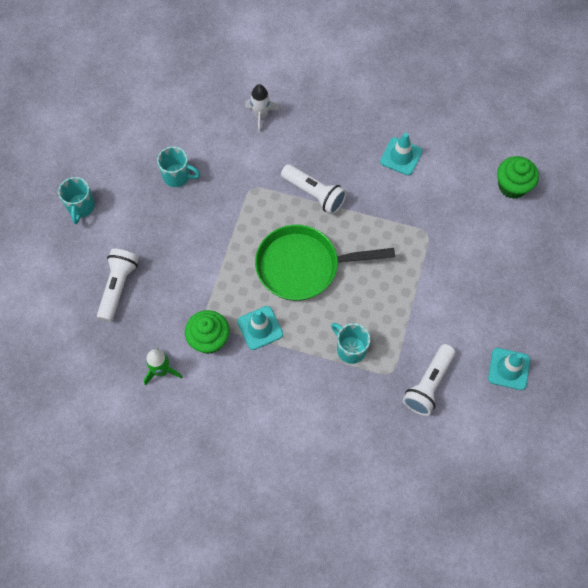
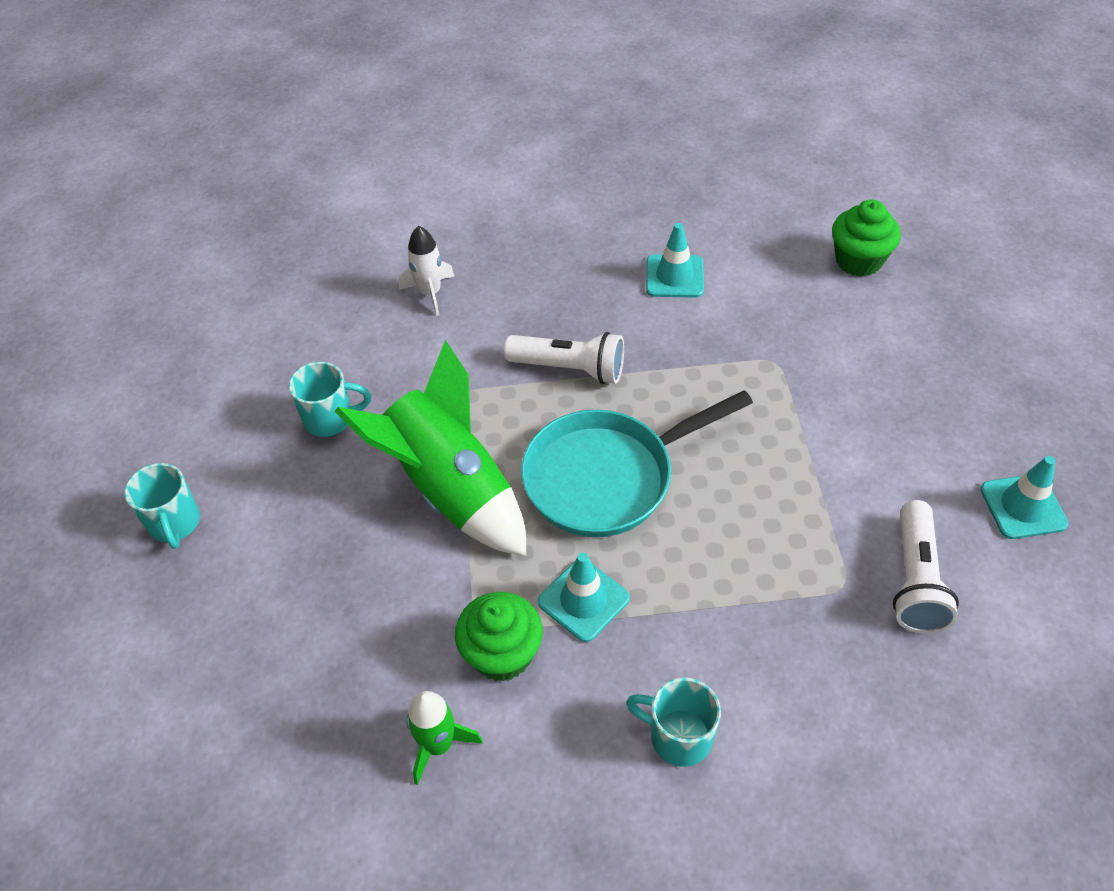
camera: 20 degrees left, 15 degrees down
white flashlight [97,249,139,322] -> none
green pan [255,225,395,301] -> turquoise pan [521,390,753,537]
turquoise mug [331,323,370,364] -> turquoise mug moved to [626,678,721,767]
none -> green rocket [335,340,526,556]

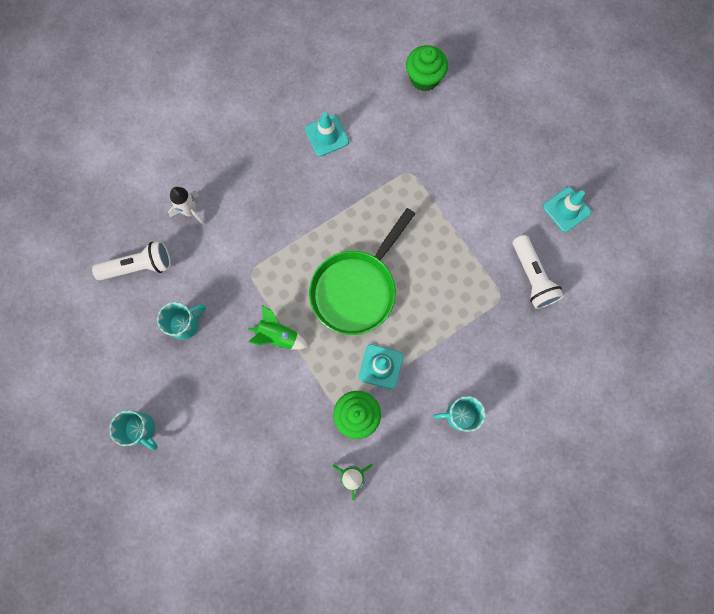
camera: 30 degrees left, 25 degrees up
green rocket [335,340,526,556] -> green rocket [248,305,309,350], size x0.49
white flashlight [504,332,624,384] -> white flashlight moved to [92,241,171,280]
turquoise pan [521,390,753,537] -> green pan [309,208,415,335]

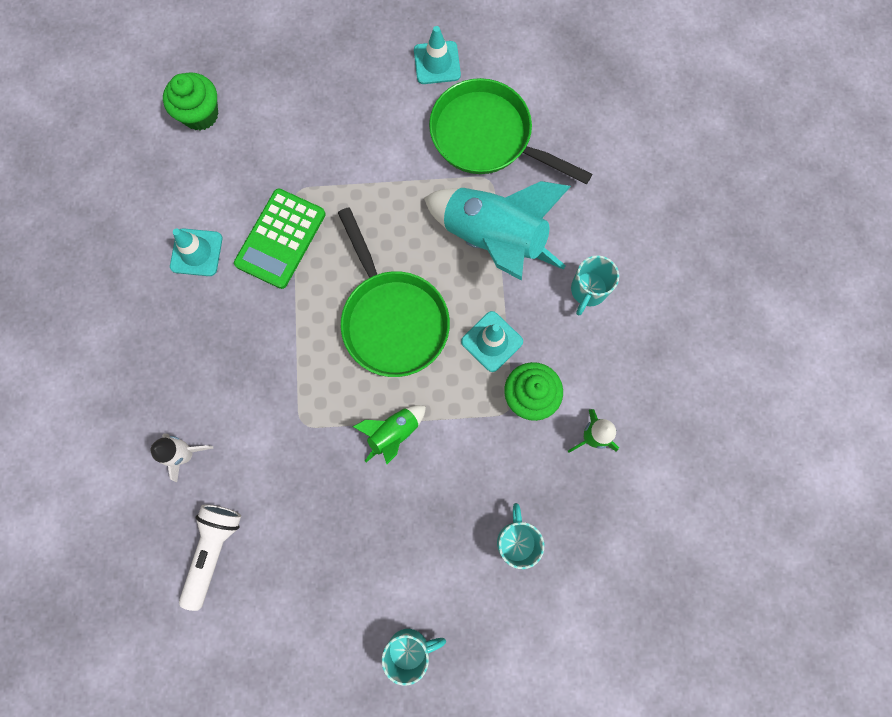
camera: 60 degrees left, 0 degrees up
turquoise mug [157,302,206,340] -> turquoise mug moved to [497,503,544,569]
white flashlight [513,235,564,309] -> green pan [429,78,592,184]
none -> green calculator [234,189,326,289]
none -> turquoise rocket [424,181,571,281]

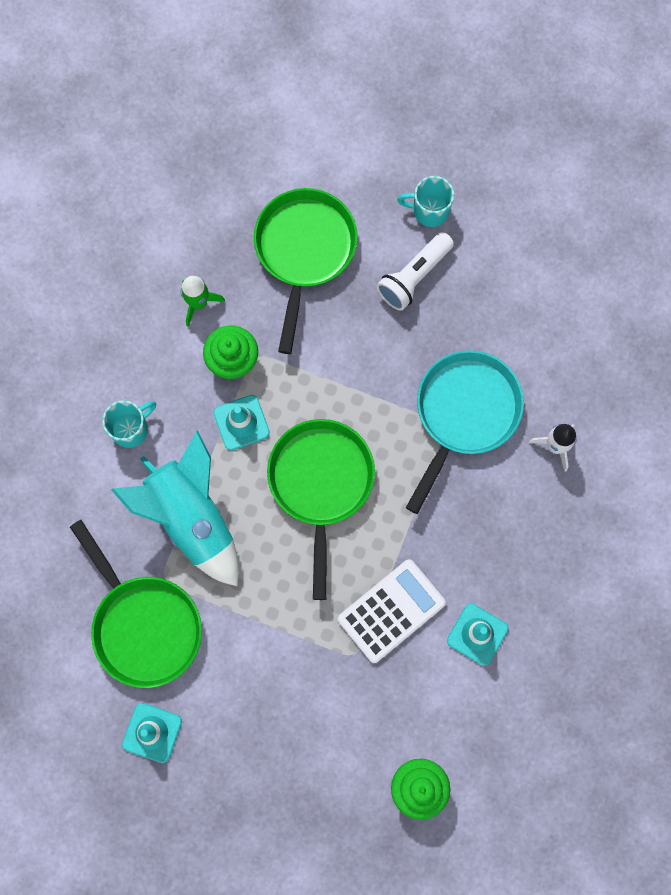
camera: 155 degrees left, 0 degrees up
white flashlight [179,504,241,611] -> white flashlight moved to [376,232,454,311]
green calculator [234,189,326,289] -> white calculator [338,559,446,663]
green rocket [352,405,426,464] -> none
turquoise mug [497,503,544,569] -> green pan [254,188,358,354]
none -> turquoise pan [406,350,524,514]

